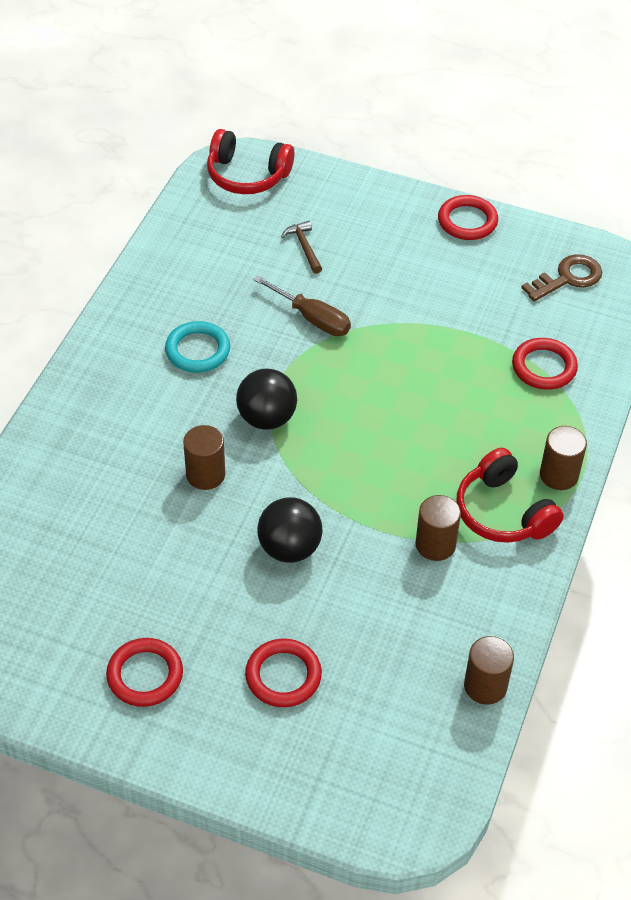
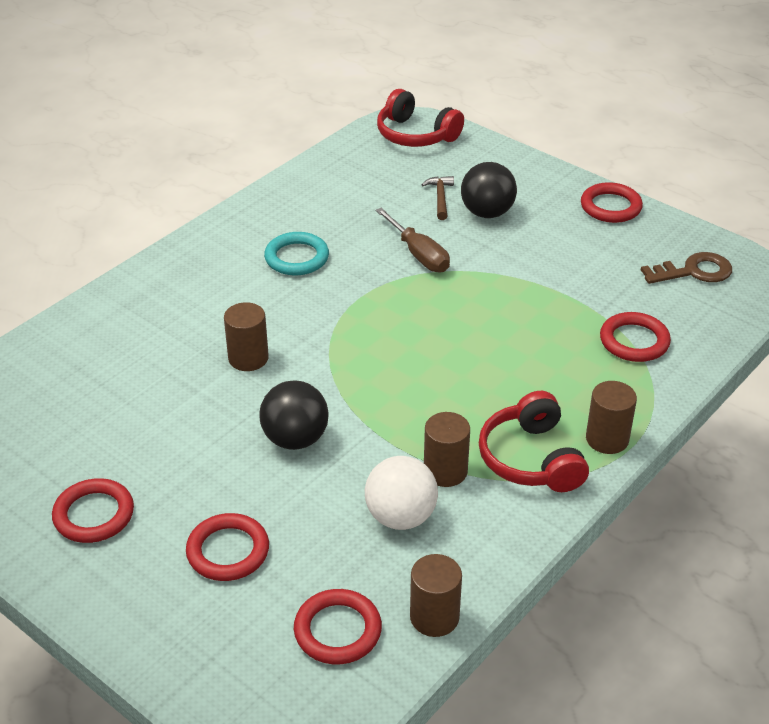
camera: 20 degrees right, 10 degrees down
black ball [236,369,297,430] -> black ball moved to [461,162,517,218]
none -> red ring [294,589,382,664]
none -> white ball [365,456,438,530]

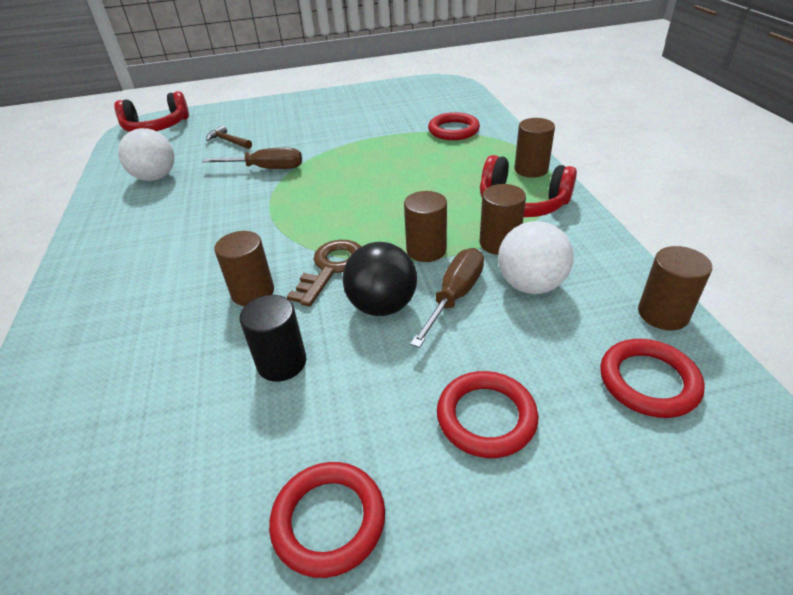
camera: 50 degrees left, 0 degrees up
turquoise ring [264,232,329,275] -> none
black ball [461,162,517,218] -> none
red ring [581,182,643,223] -> none
brown key [641,252,732,284] -> brown key moved to [287,240,361,307]
none -> white ball [118,128,174,181]
none -> black cylinder [239,295,306,382]
none -> brown cylinder [404,191,447,262]
none -> brown screwdriver [410,248,484,348]

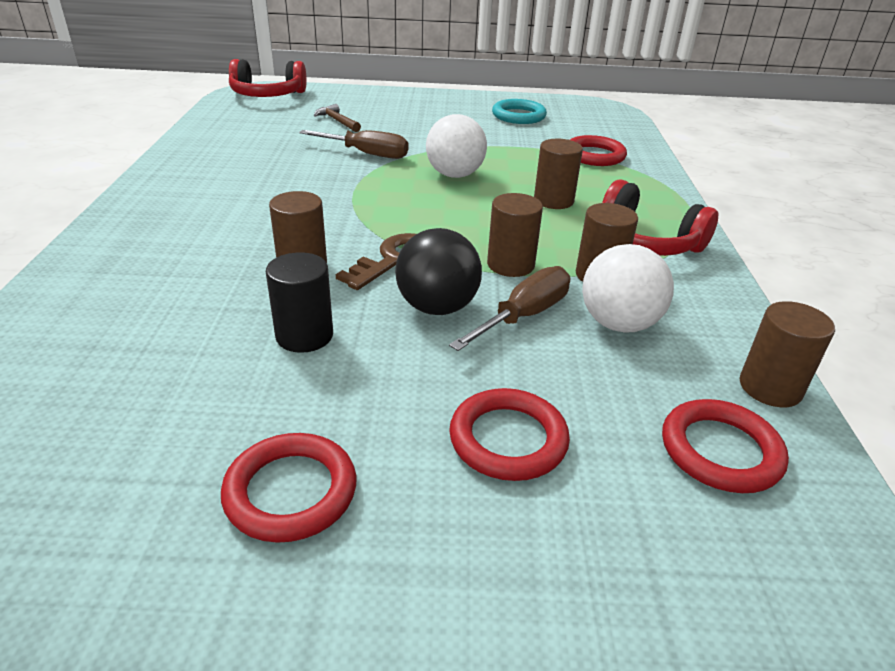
camera: 10 degrees right, 5 degrees down
white ball [118,128,174,181] -> white ball moved to [426,114,487,178]
brown cylinder [514,118,555,178] -> brown cylinder moved to [534,139,583,209]
none -> turquoise ring [492,99,547,124]

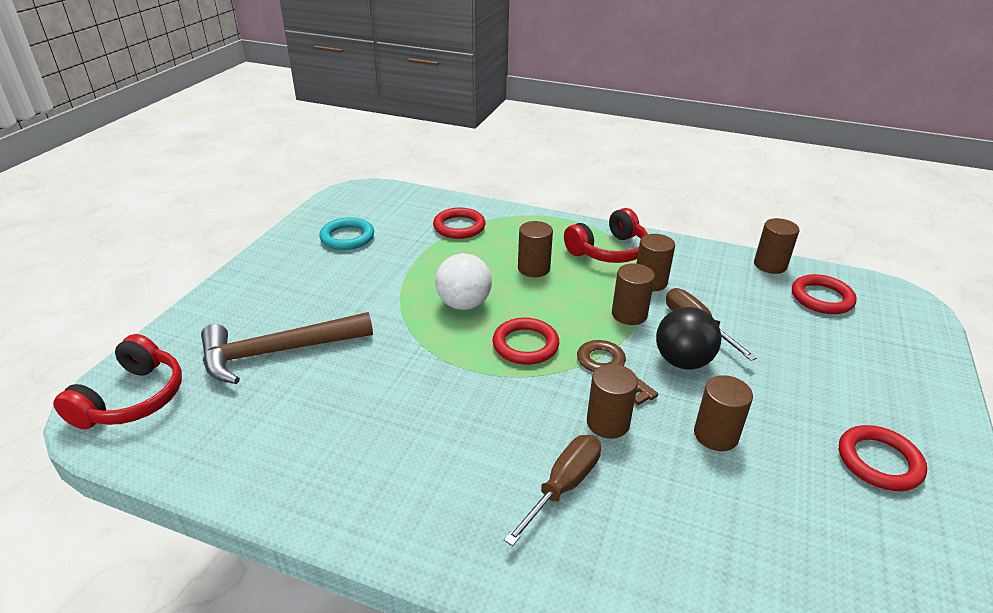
camera: 70 degrees left, 0 degrees up
black cylinder [266,252,333,353] -> brown cylinder [694,375,753,451]
brown screwdriver [299,130,408,159] -> brown screwdriver moved to [504,435,601,546]
brown hammer [314,104,361,132] -> brown hammer [201,312,373,384], size x2.21
red ring [449,388,570,481] -> red ring moved to [493,318,559,365]
white ball [582,244,674,333] -> none

